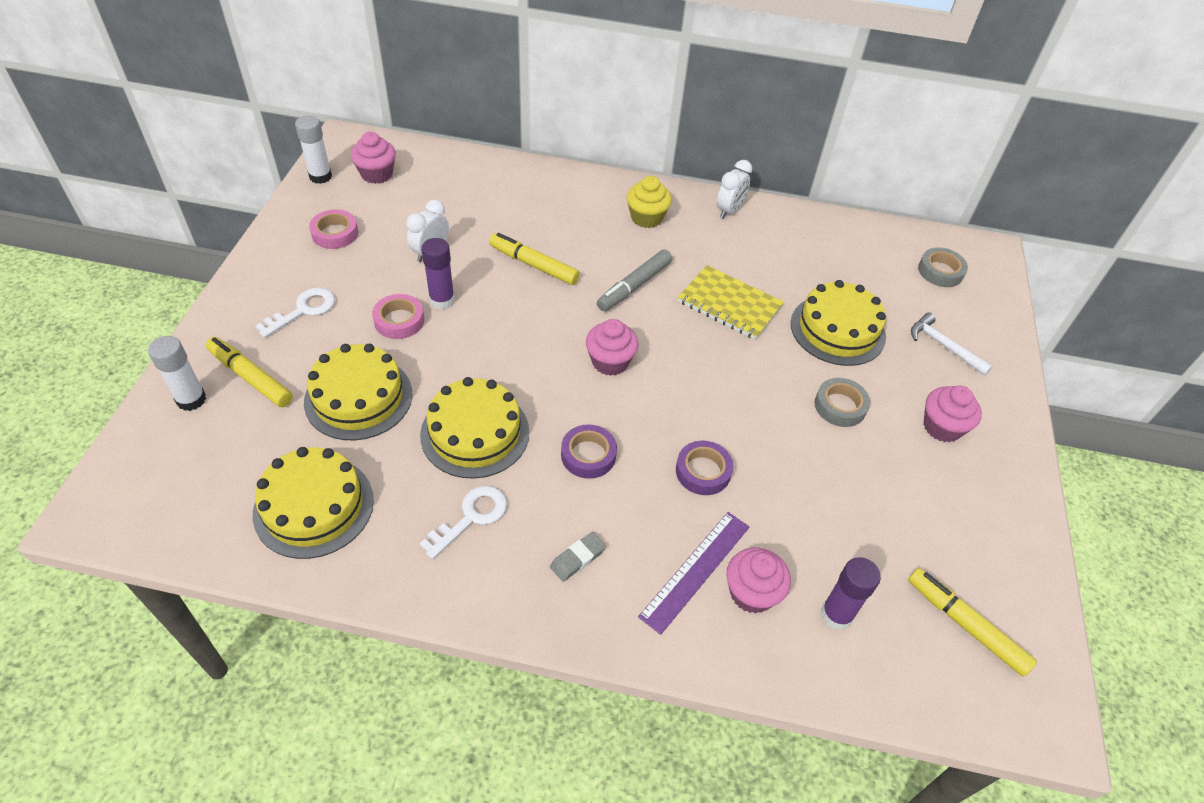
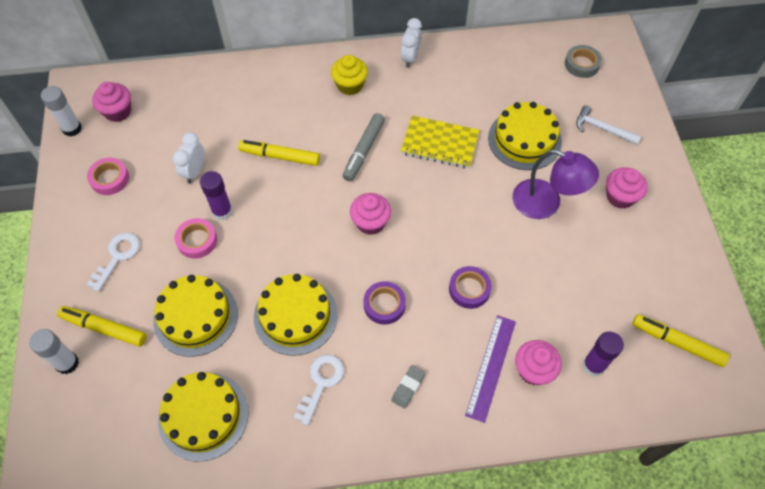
camera: 15 degrees left, 10 degrees up
grey tape [814,378,870,427] -> purple lamp [513,149,599,219]

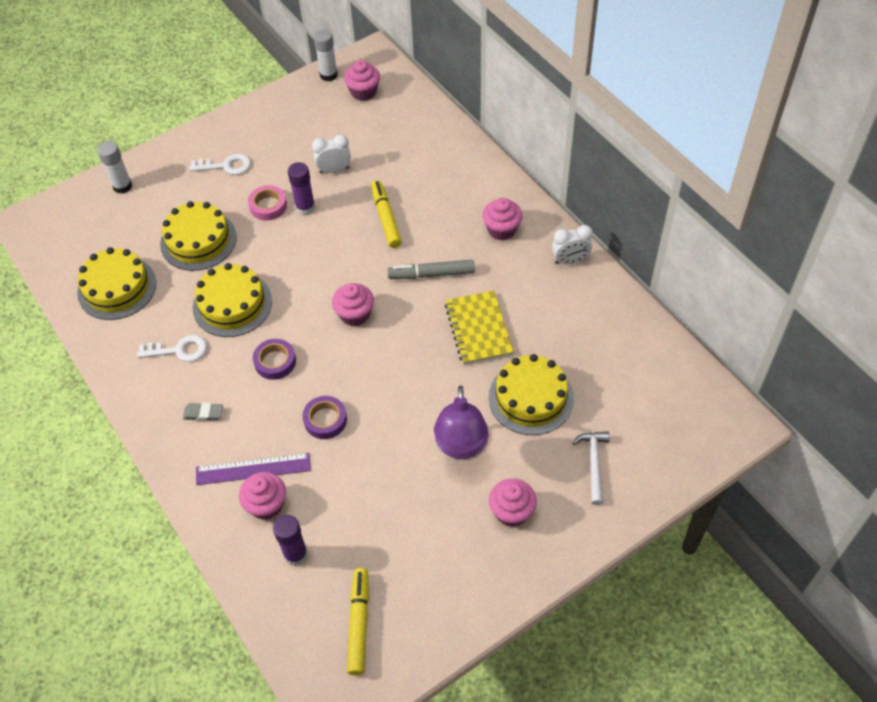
camera: 65 degrees right, 5 degrees down
yellow marker [57,306,147,347] -> none
pink tape [87,158,129,195] -> none
yellow cupcake [331,55,368,95] -> pink cupcake [482,198,523,240]
grey tape [565,45,602,78] -> none

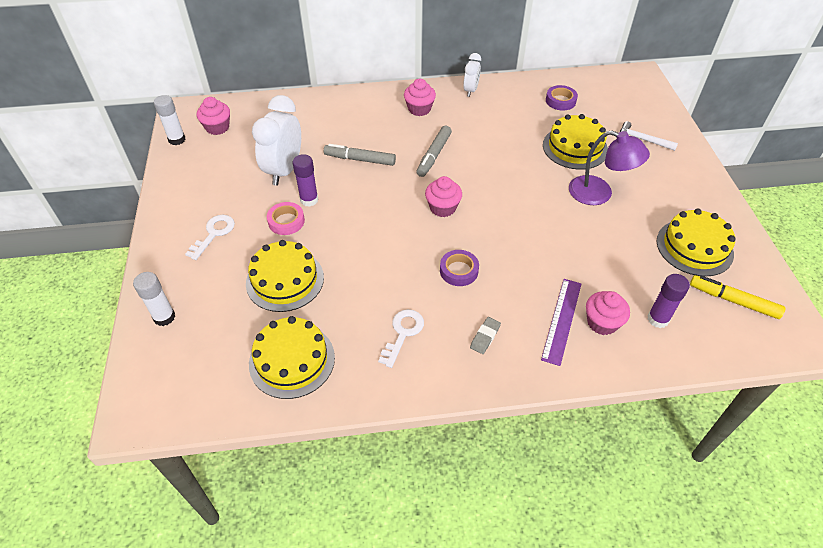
camera: 65 degrees left, 5 degrees down
yellow cake [193,263,272,337] -> yellow cake moved to [657,209,736,277]
purple tape [303,396,347,439] -> purple tape moved to [546,85,578,111]
white clock [312,134,351,174] -> white clock [252,95,301,186], size x1.82
yellow marker [371,180,402,248] -> grey marker [324,144,396,166]
yellow notebook [445,291,514,365] -> none
pink cupcake [489,478,537,527] -> none

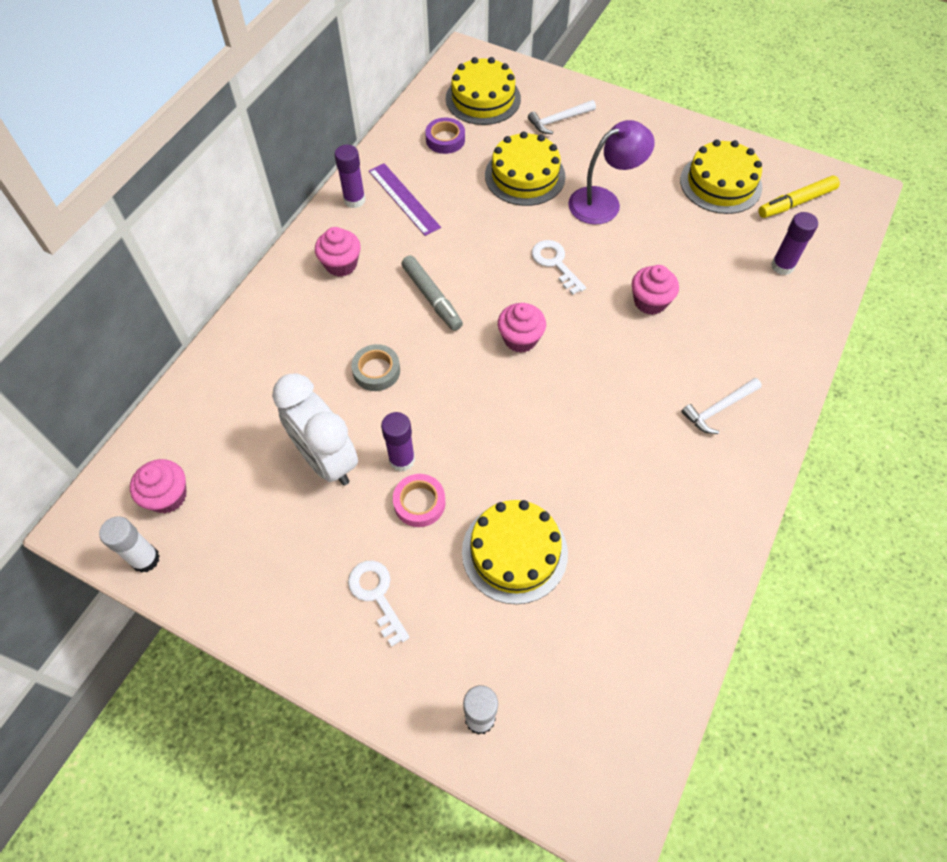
camera: 55 degrees left, 10 degrees up
yellow cake [249,316,335,399] -> yellow cake moved to [446,57,521,125]
grey marker [324,144,396,166] -> grey tape [351,344,400,391]
white key [378,309,424,368] -> white key moved to [532,240,586,295]
purple tape [440,250,479,286] -> none
white clock [463,53,481,97] -> purple glue stick [335,145,366,208]
grey eraser [470,317,501,354] -> white hammer [681,378,762,434]
purple ruler [541,279,581,366] -> purple ruler moved to [369,163,441,236]
pink cupcake [586,291,630,335] -> pink cupcake moved to [632,265,679,315]

